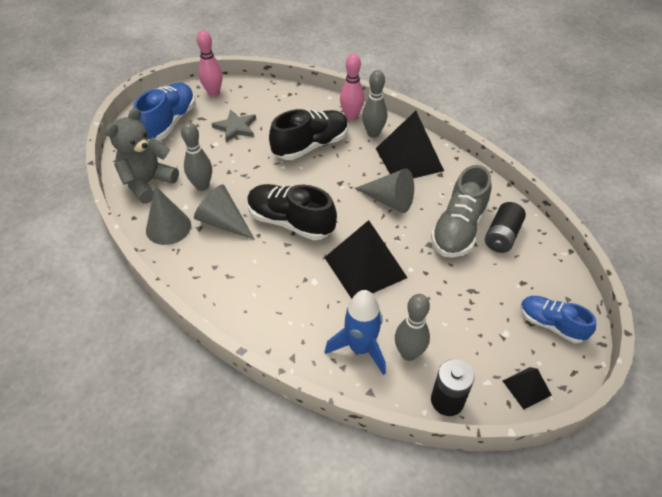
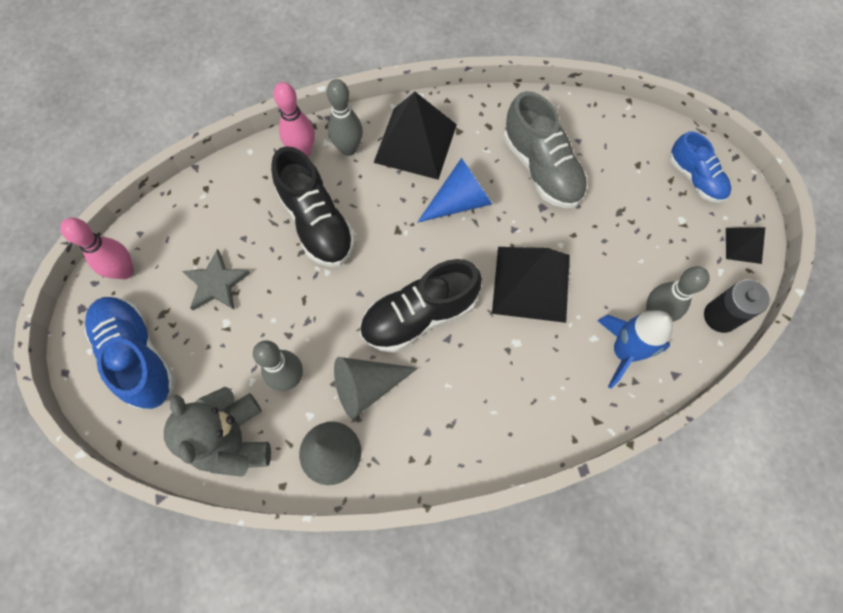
camera: 55 degrees left, 20 degrees up
black shoe [269,109,349,160] -> black shoe turned 150 degrees clockwise [271,146,355,267]
grey cone [354,169,414,213] -> blue cone [417,158,492,223]
black battery [485,202,526,253] -> none
blue shoe [520,296,596,343] -> blue shoe turned 105 degrees counterclockwise [670,131,731,203]

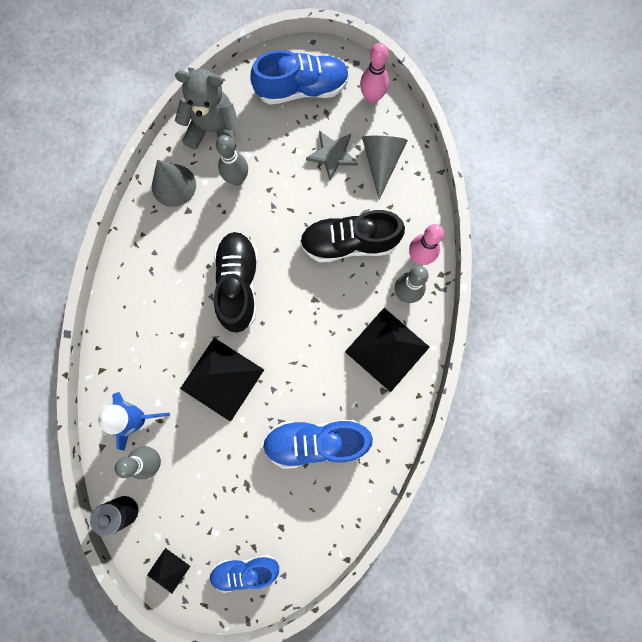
camera: 115 degrees right, 10 degrees up
grey cone [334,357,418,418] -> grey cone moved to [362,136,408,200]
blue cone [417,158,492,223] -> none
grey shoe [503,91,588,208] -> blue shoe [262,420,373,469]

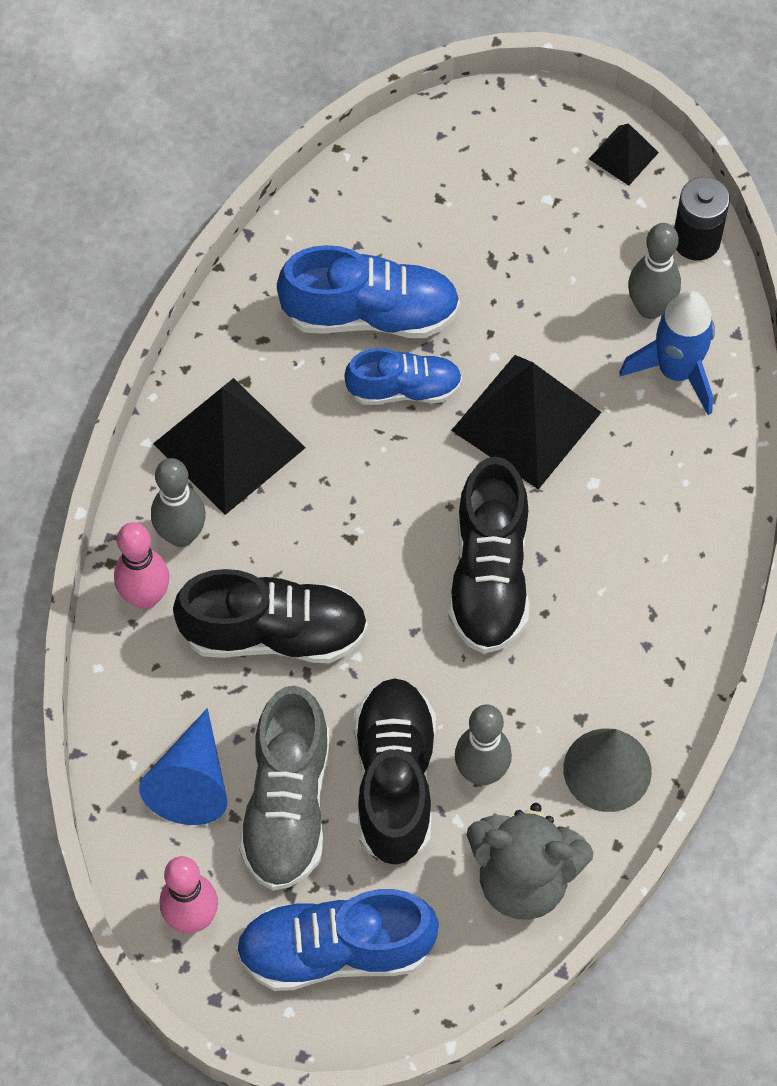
camera: 175 degrees left, 15 degrees down
blue shoe [209,555,279,593] -> blue shoe moved to [344,348,462,405]
grey star [306,130,358,180] -> grey shoe [238,685,330,891]
grey cone [362,136,408,200] -> blue cone [139,708,227,825]
none -> black shoe [354,678,436,865]

